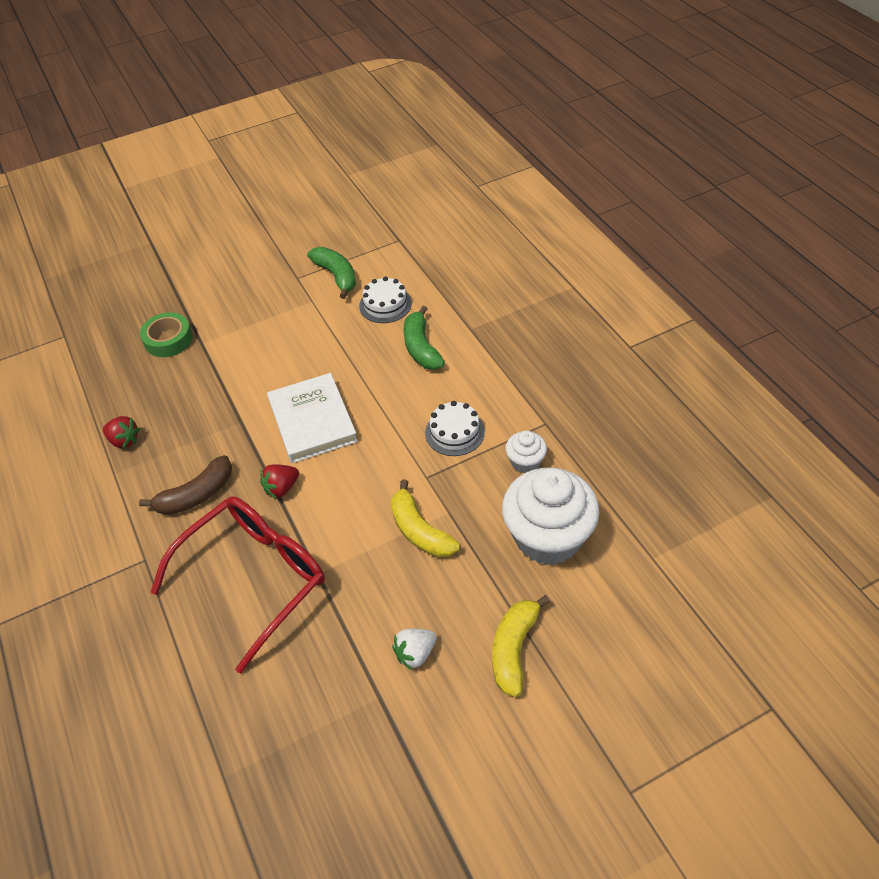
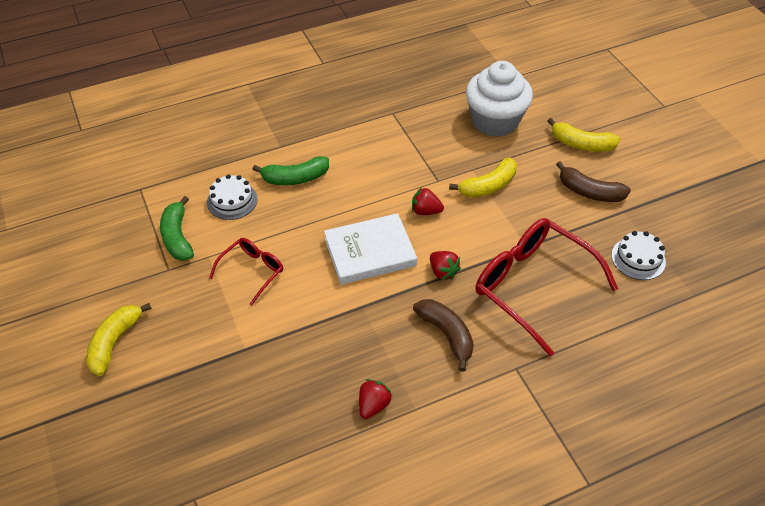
camera: 90 degrees left, 0 degrees up
green tape [140,312,193,357] -> none
green banana [307,247,356,299] -> green banana turned 75 degrees counterclockwise [160,196,194,261]
white strawberry [392,629,437,670] -> brown banana [556,161,631,202]
white cake [425,401,485,456] -> white cake moved to [611,231,666,280]
white cupcake [505,431,547,473] -> none
none -> yellow banana [86,303,152,376]
none -> red glasses [209,238,283,306]
none -> red strawberry [412,187,444,215]

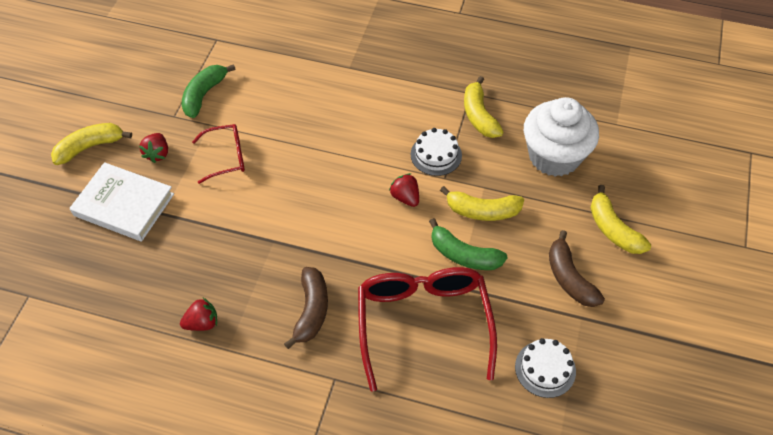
camera: 40 degrees right, 5 degrees up
white cake [207,174,258,220] -> white cake moved to [411,128,462,176]
green banana [252,156,329,185] -> green banana moved to [429,218,508,270]
white book [324,213,417,285] -> white book moved to [70,162,174,242]
red strawberry [430,251,461,280] -> red strawberry moved to [139,133,168,163]
none -> yellow banana [464,76,504,138]

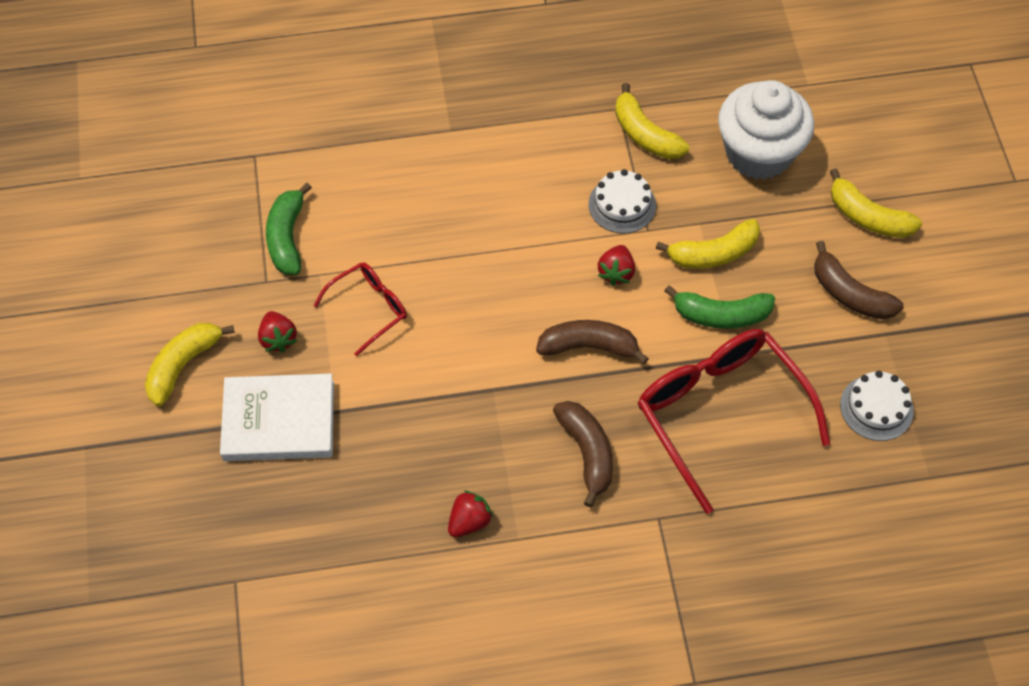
camera: 25 degrees left, 5 degrees up
red strawberry [389,173,419,207] -> red strawberry turned 105 degrees counterclockwise [598,245,635,286]
none -> brown banana [536,320,649,364]

